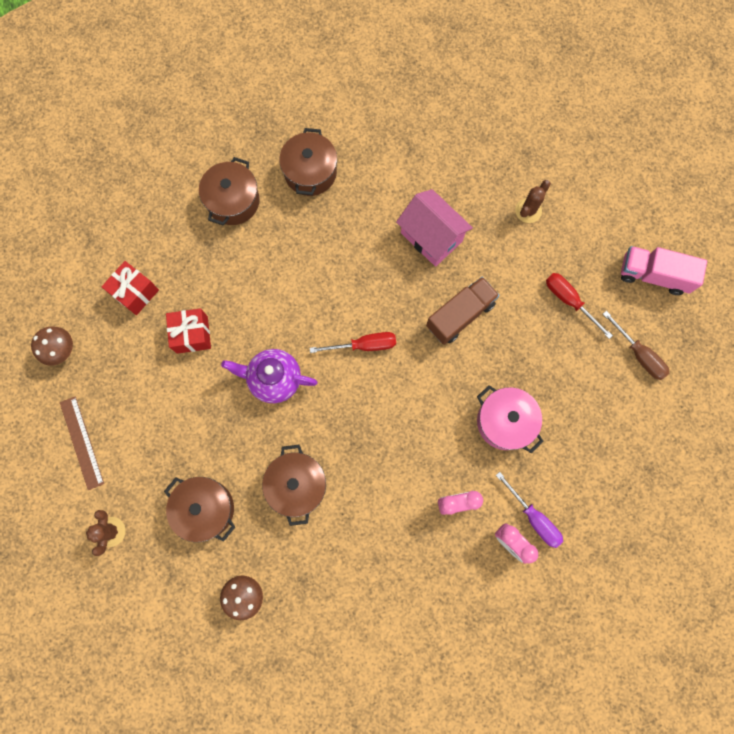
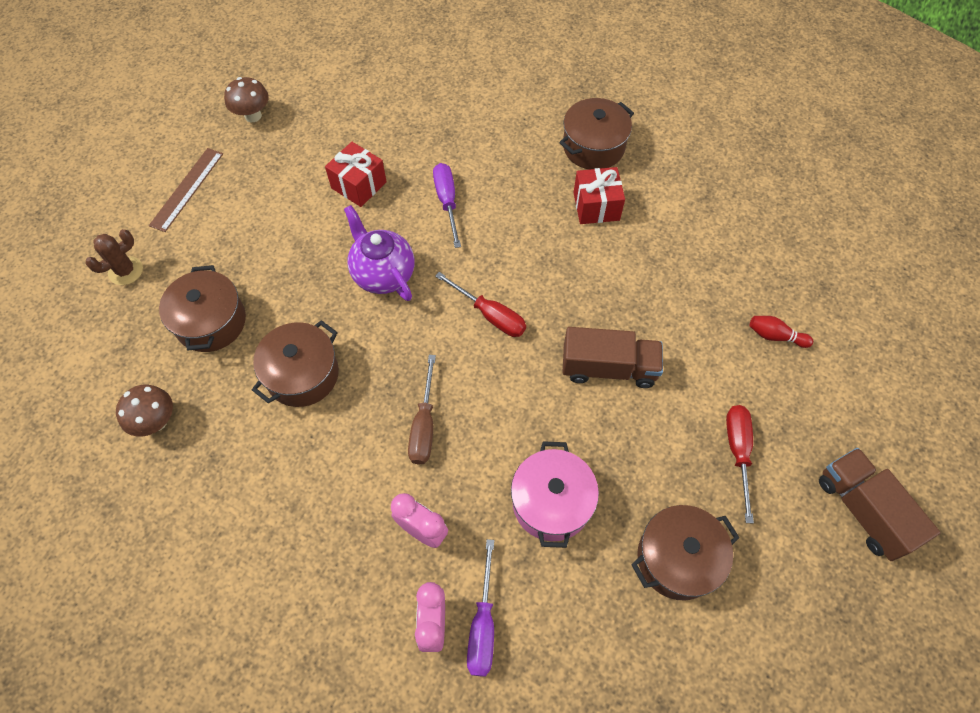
camera: 45 degrees right, 15 degrees down
red gift [102,261,159,315] -> red gift moved to [573,167,625,224]
brown pot [199,157,260,225] -> brown pot moved to [631,505,740,600]
pink house [396,189,473,267] -> none
brown cactus [515,180,551,223] -> red bowling pin [749,316,813,348]
brown screwdriver [603,311,669,380] -> brown screwdriver moved to [408,355,436,465]
pink truck [621,246,707,295] -> brown truck [819,448,940,561]
none -> purple screwdriver [433,163,461,248]

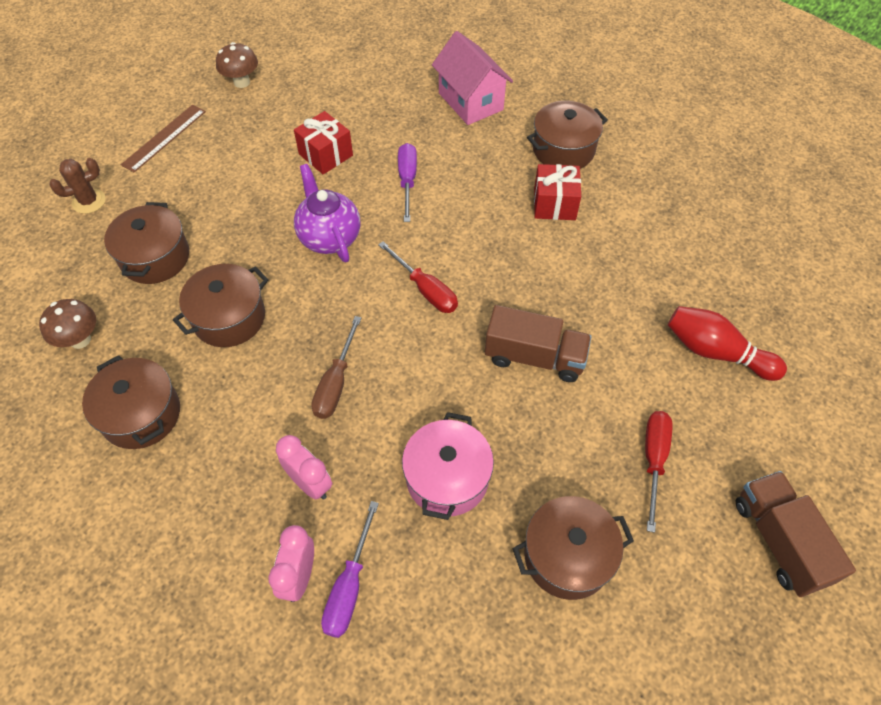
camera: 10 degrees right, 5 degrees down
red bowling pin [749,316,813,348] -> red bowling pin [668,306,787,381], size x1.79
none -> brown pot [82,355,180,449]
none -> pink house [432,31,513,125]

